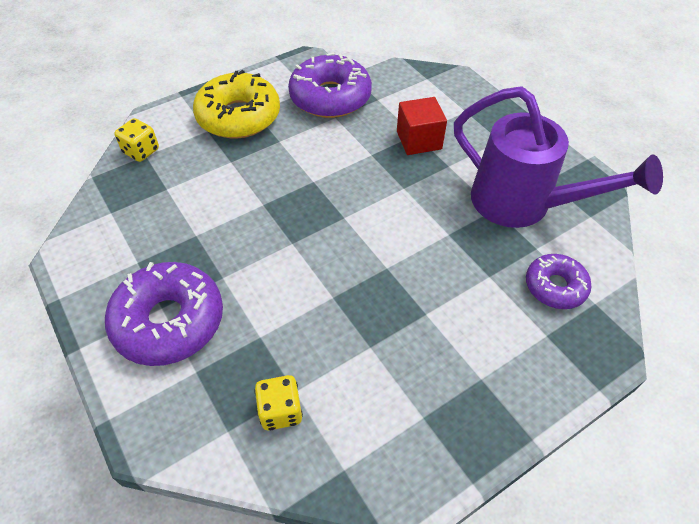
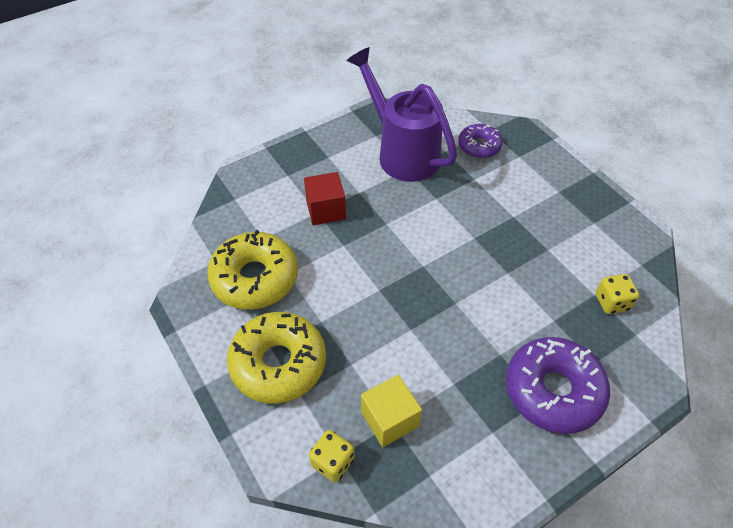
camera: 90 degrees left, 0 degrees up
purple donut [288,53,372,118] -> yellow donut [207,230,298,310]
purple watering can [454,86,663,228] -> purple watering can turned 75 degrees counterclockwise [347,47,457,182]
none -> yellow cube [361,375,422,447]

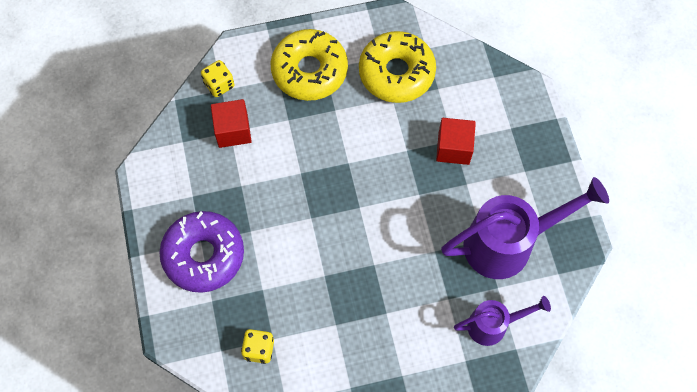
camera: 110 degrees right, 15 degrees up
yellow cube [361,375,422,447] -> red cube [211,99,252,148]
purple donut [458,124,502,158] -> purple watering can [454,296,551,346]

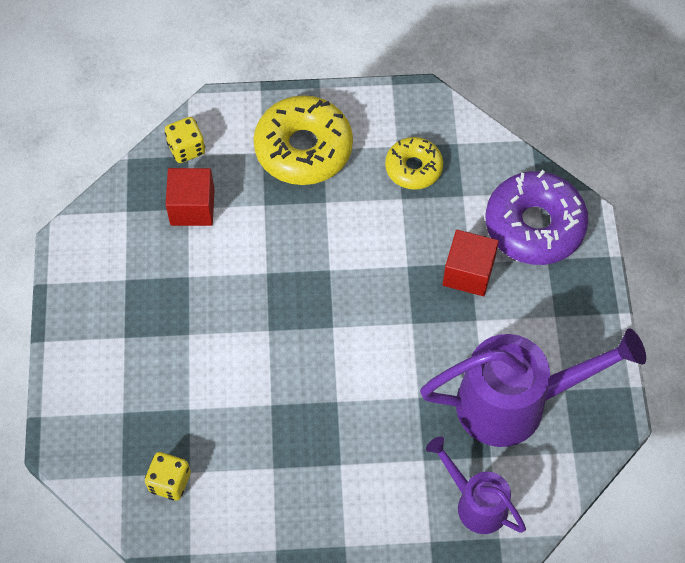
camera: 10 degrees right, 5 degrees down
purple donut [160,211,244,293] -> purple donut moved to [486,170,588,265]
yellow donut [359,31,436,103] -> yellow donut [385,137,443,190], size x0.58
purple watering can [454,296,551,346] -> purple watering can turned 135 degrees counterclockwise [426,436,526,534]

